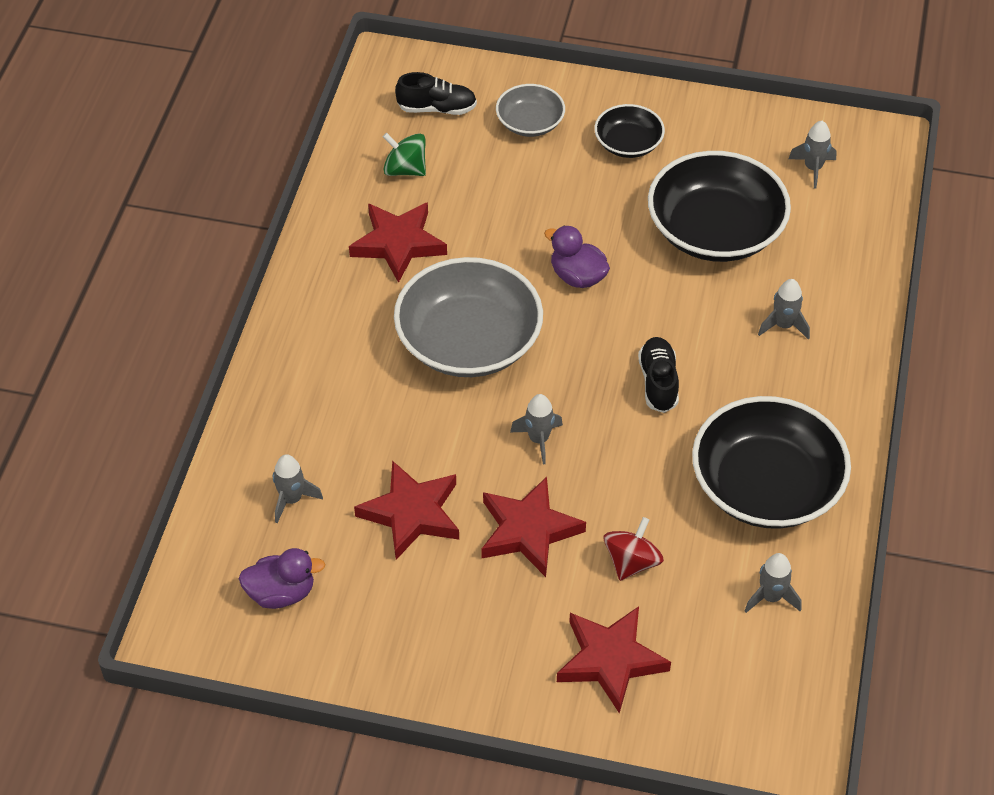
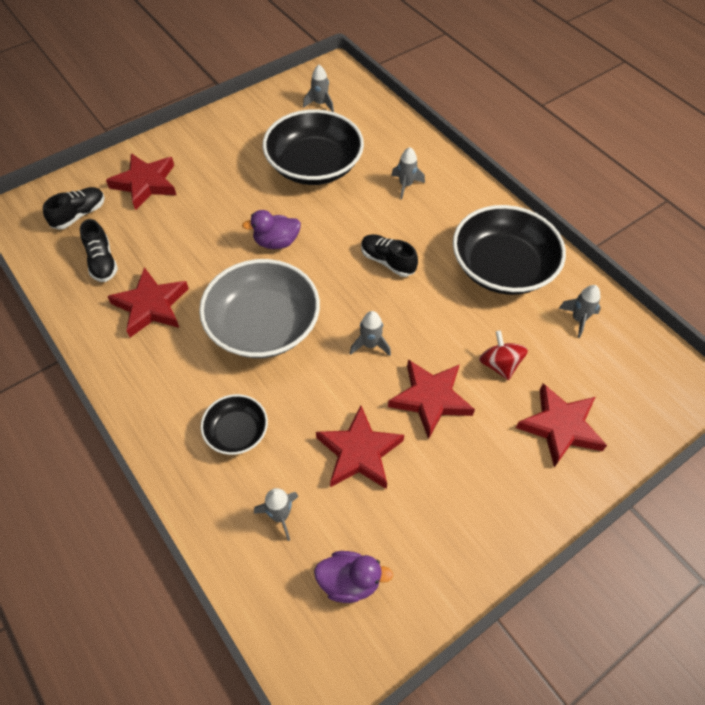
camera: 50 degrees left, 5 degrees up
purple duck [239,548,326,609] -> purple duck turned 60 degrees clockwise [314,551,393,603]
green spinning top [383,133,426,176] -> black shoe [80,219,118,282]
grey bowl [496,84,565,137] -> red star [106,153,176,210]
black bowl [594,104,665,158] -> black bowl moved to [201,394,268,455]

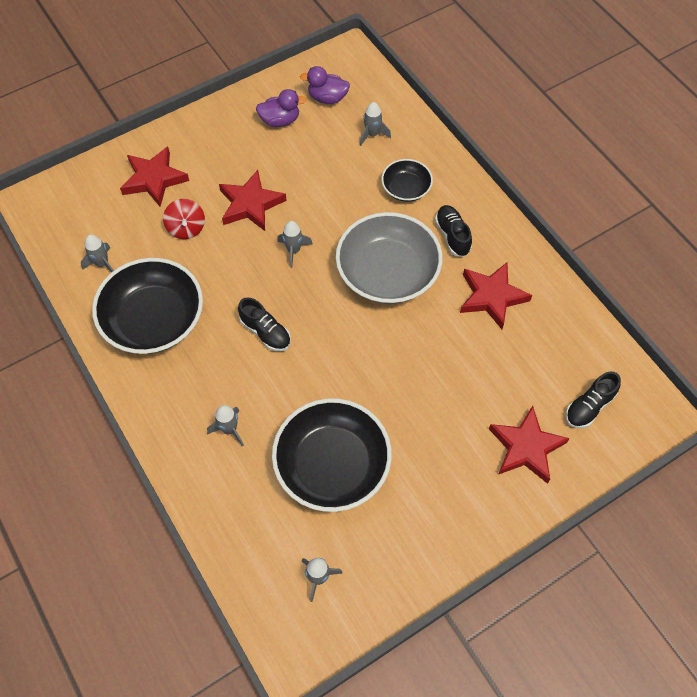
camera: 175 degrees left, 5 degrees up
black shoe [80,219,118,282] -> black shoe moved to [435,205,472,257]
purple duck [242,210,301,249] -> purple duck moved to [256,89,307,127]
red star [316,406,404,489] -> none

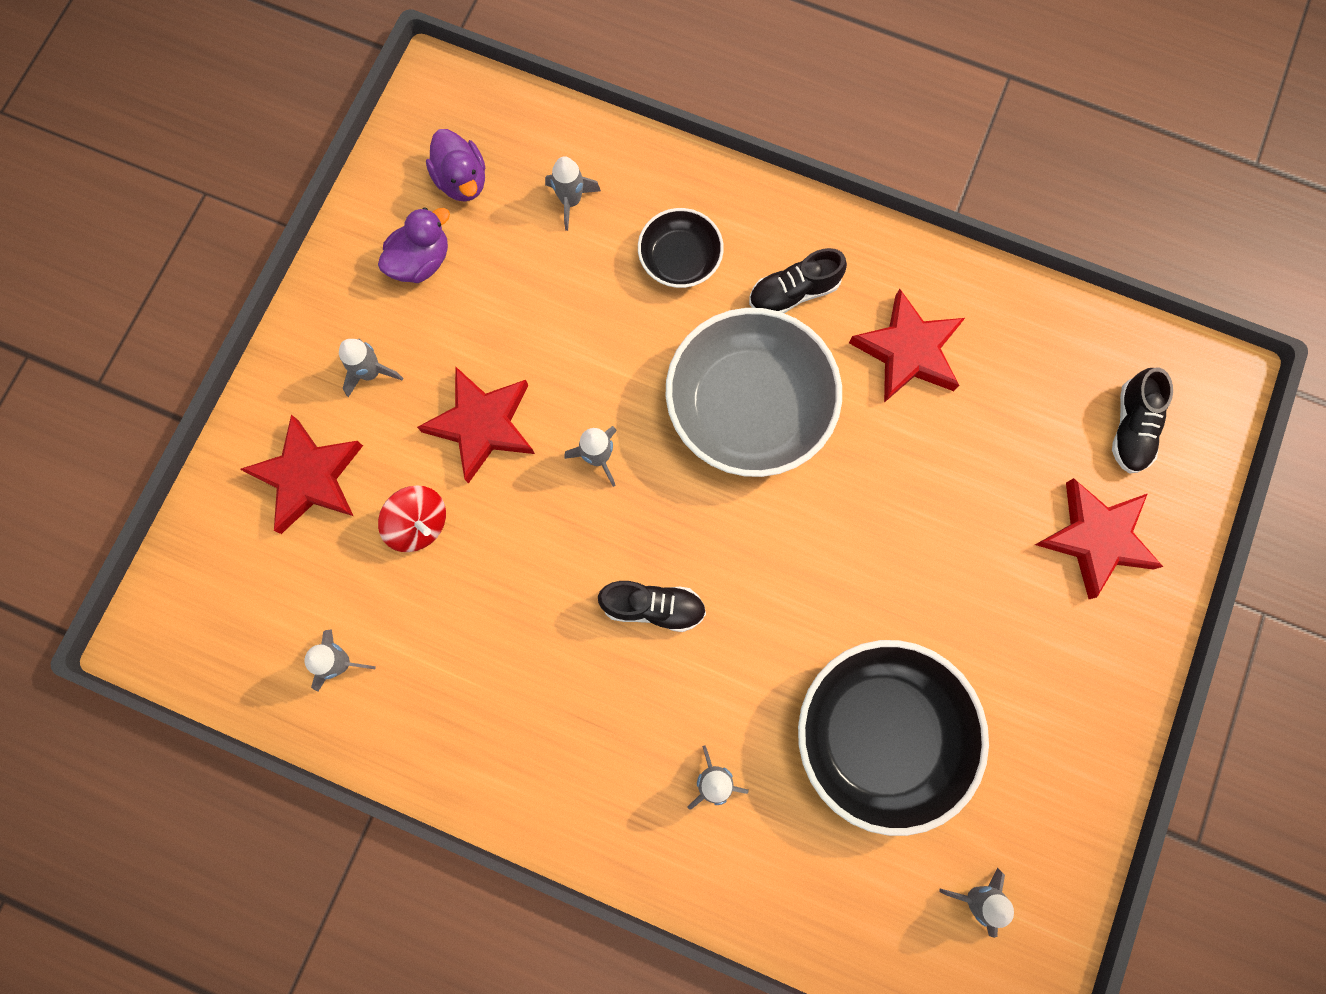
camera: 35 degrees left, 15 degrees up
black bowl [92,258,203,354] -> none
purple duck [300,66,350,104] -> purple duck turned 90 degrees counterclockwise [426,129,485,202]
black shoe [435,205,472,257] -> black shoe turned 60 degrees counterclockwise [749,248,847,313]
none -> grey rocket [339,339,403,398]

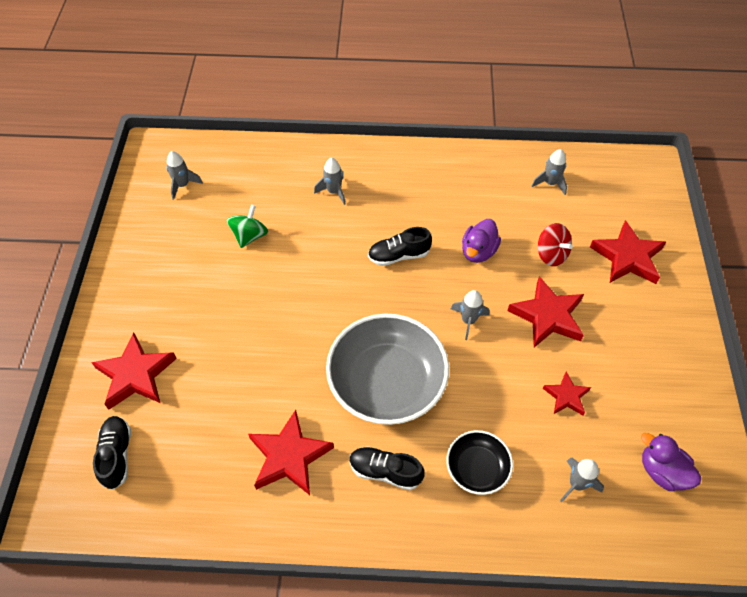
camera: 160 degrees right, 20 degrees down
grey rocket [339,339,403,398] -> none
purple duck [378,207,450,283] -> purple duck moved to [462,219,501,263]
red spinning top [378,486,446,552] -> red spinning top turned 150 degrees counterclockwise [538,223,573,266]
black shoe [749,248,847,313] -> black shoe turned 120 degrees counterclockwise [350,446,425,490]
black bowl [798,640,989,836] -> green spinning top [227,204,268,248]
none -> red star [542,372,591,415]

